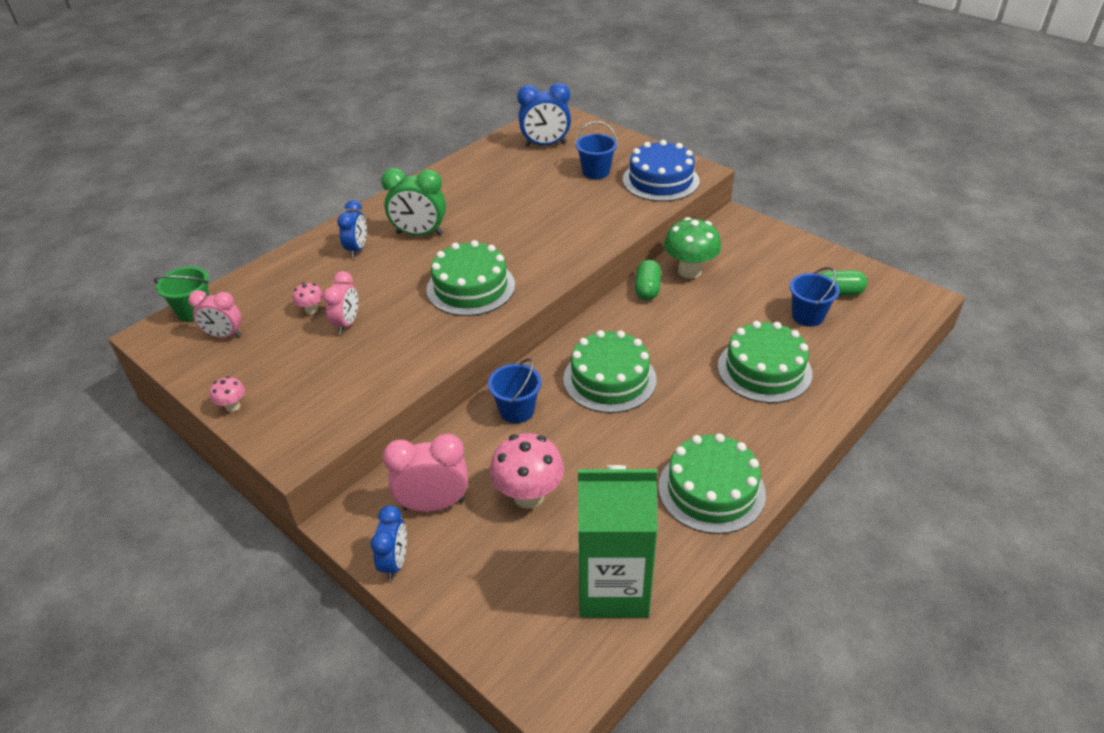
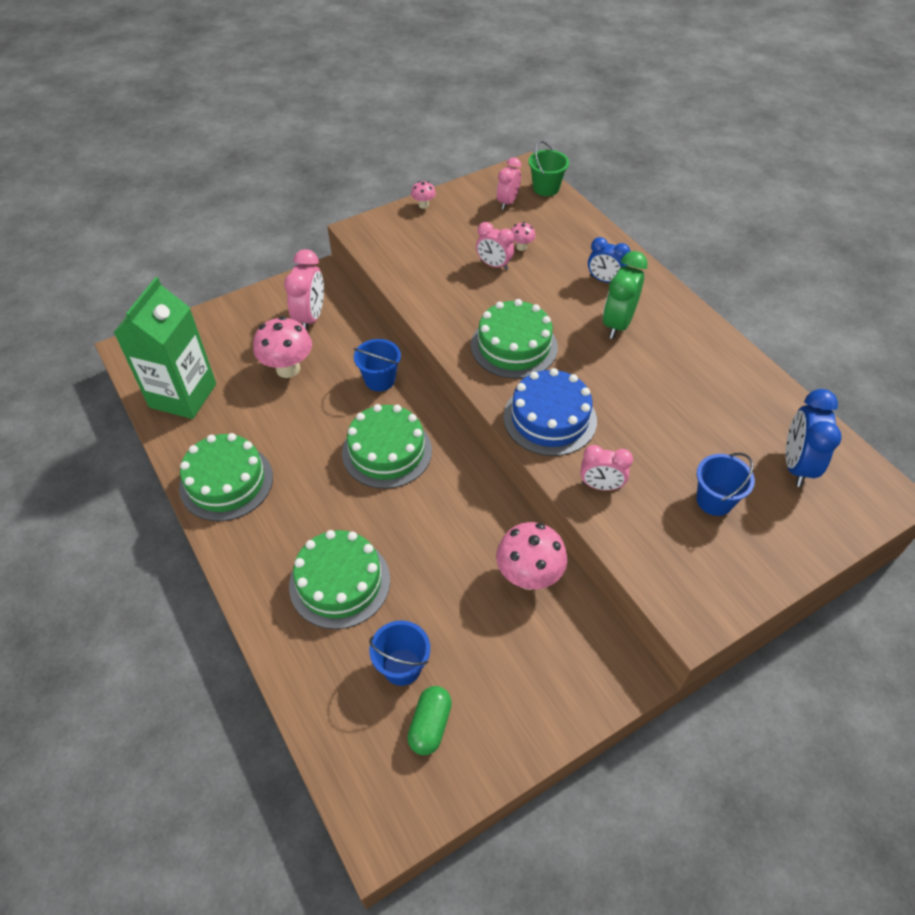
camera: 105 degrees right, 10 degrees up
blue clock [371,505,407,580] -> none
blue cake [623,140,700,202] -> blue cake moved to [503,368,597,456]
green capsule [635,260,661,300] -> none
green mushroom [664,217,721,279] -> pink mushroom [496,522,567,590]
none -> pink clock [580,445,633,491]

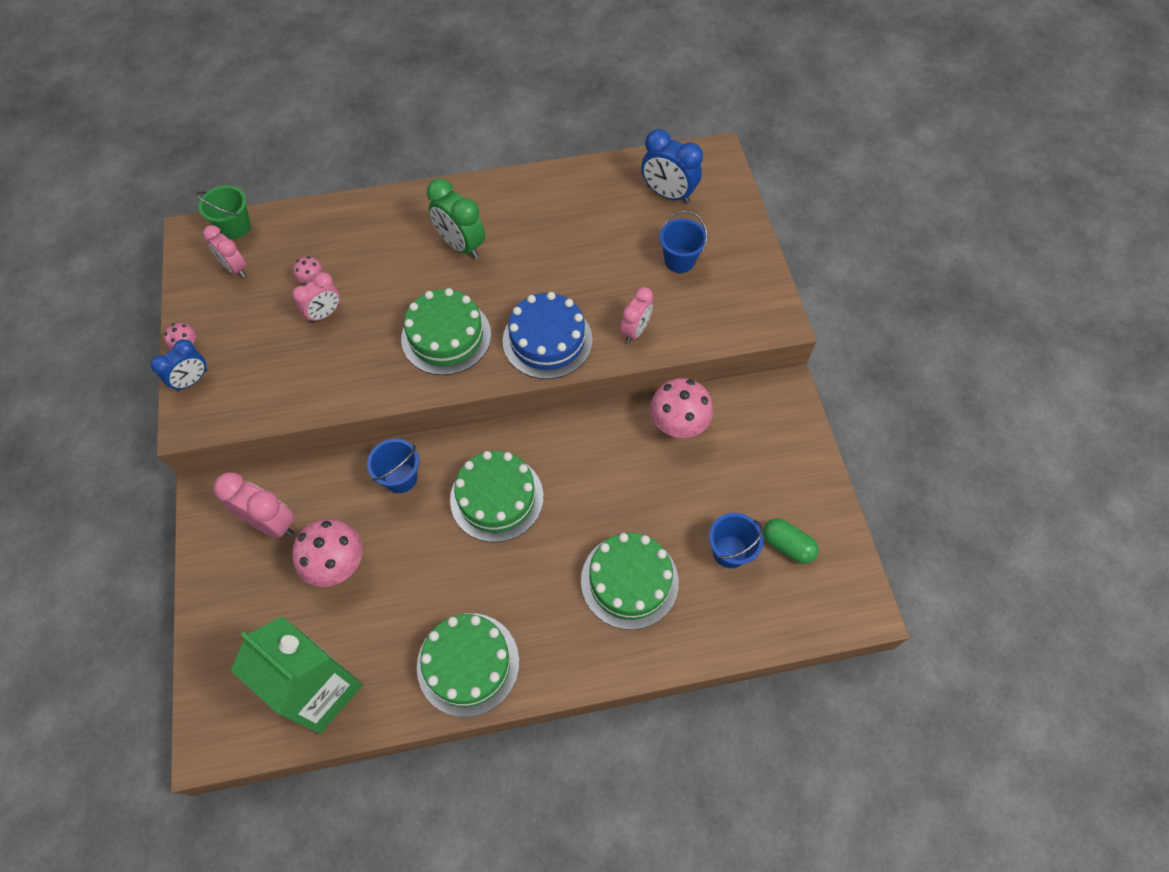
camera: 70 degrees left, 10 degrees up
blue clock [588,237,630,283] -> blue clock moved to [151,339,207,392]

